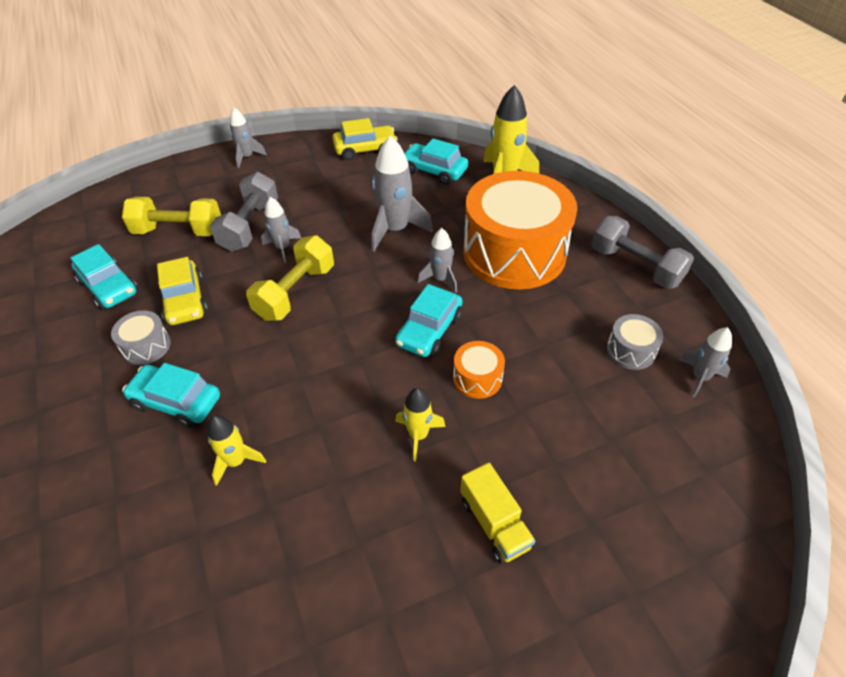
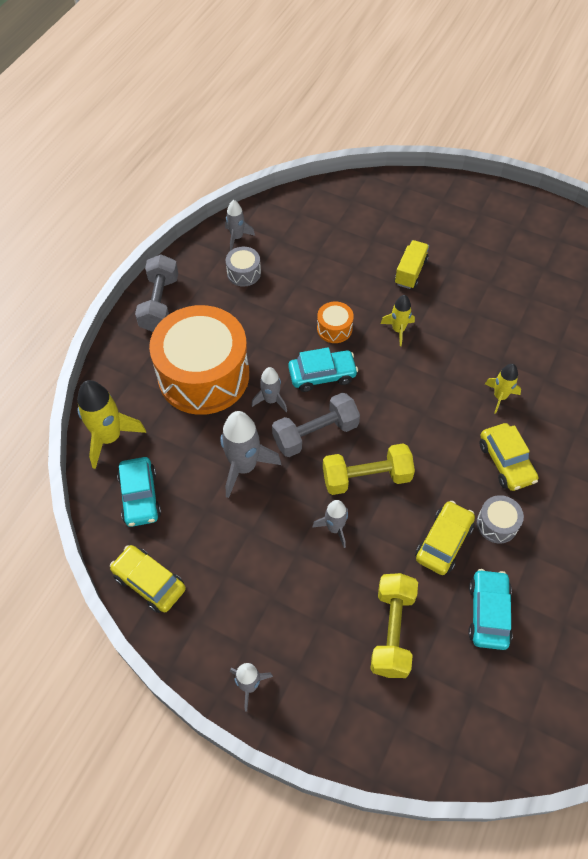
camera: 130 degrees left, 10 degrees up
yellow dumbbell [122,197,221,236] -> yellow dumbbell turned 45 degrees clockwise [370,573,418,678]
turquoise car [122,363,220,428] -> yellow car [479,423,538,491]
grey dumbbell [210,172,278,252] -> grey dumbbell moved to [272,392,360,457]

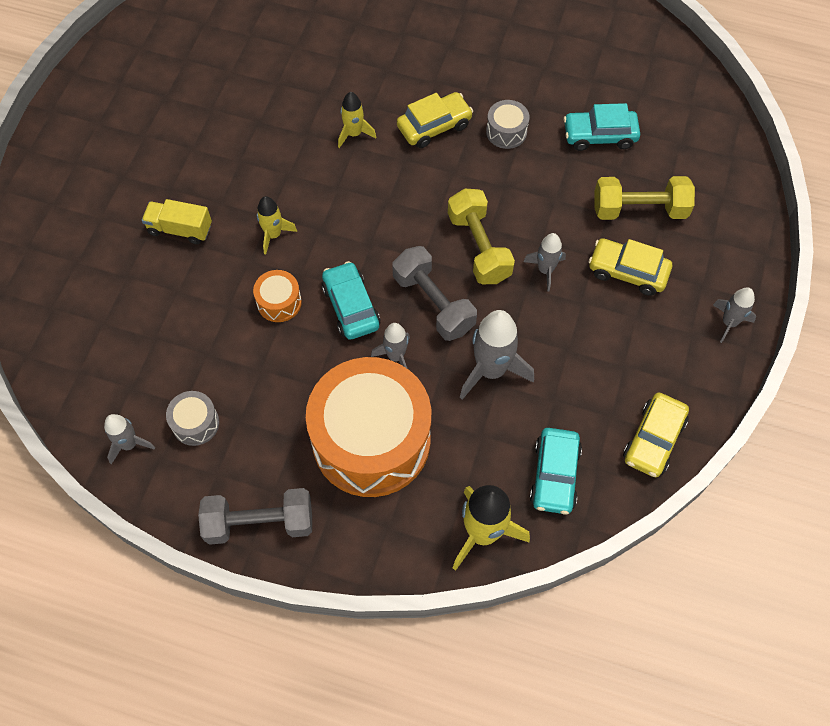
camera: 100 degrees left, 5 degrees up
turquoise car [117,457,161,527] -> turquoise car turned 120 degrees clockwise [530,428,582,514]
yellow car [415,501,475,575] -> yellow car moved to [589,238,672,296]

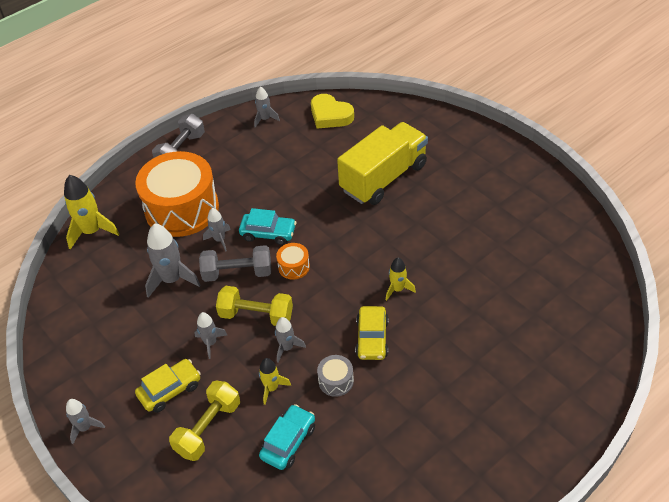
camera: 125 degrees right, 15 degrees down
yellow truck [142,199,212,244] -> yellow truck [337,122,428,205], size x2.19
grey drum [166,391,219,446] -> none
orange drum [253,270,302,322] -> orange drum moved to [276,243,310,279]
yellow rocket [257,196,297,255] -> yellow rocket moved to [259,358,291,405]
turquoise car [530,428,582,514] -> none
yellow car [623,393,689,477] -> none
none -> grey rocket [275,317,306,362]
none -> yellow heart [311,94,354,128]

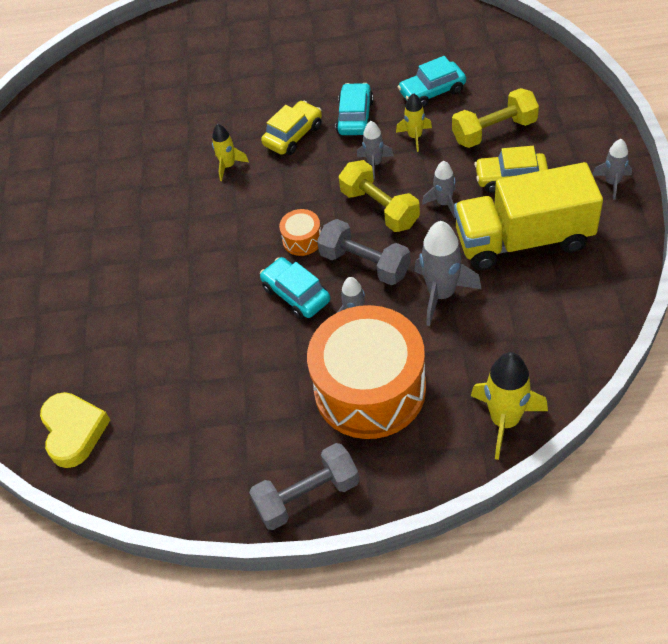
camera: 140 degrees left, 5 degrees up
grey rocket [254,86,280,128] -> none
grey drum [317,355,354,397] -> turquoise car [336,83,374,135]
yellow truck [337,122,428,205] -> yellow truck moved to [454,162,603,271]

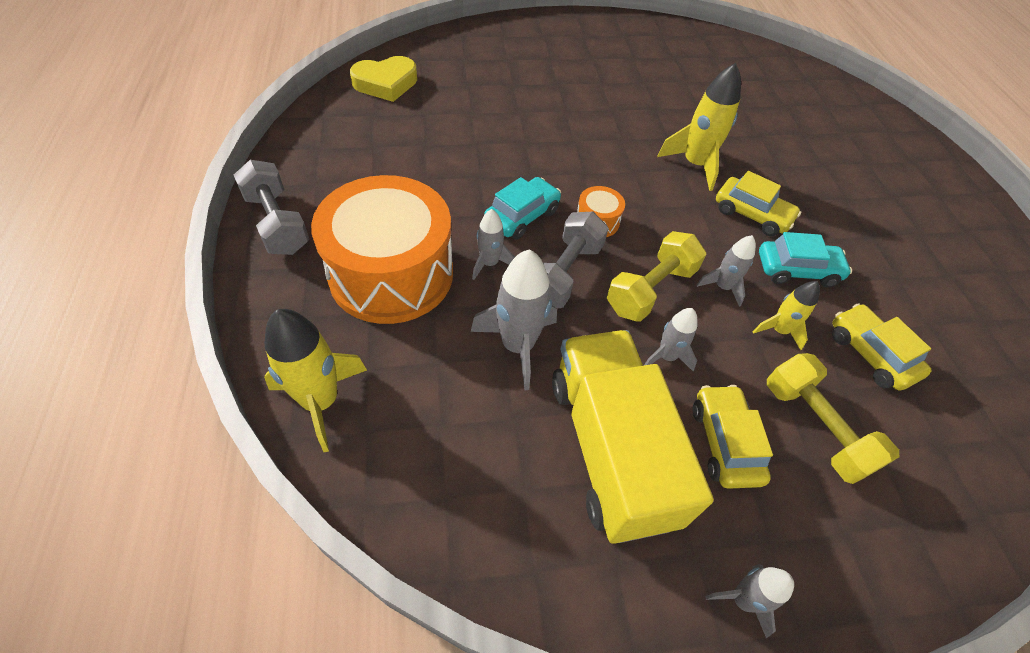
camera: 75 degrees right, 0 degrees up
yellow rocket [212,124,249,181] -> yellow rocket [657,63,741,191], size x1.73
turquoise car [398,56,466,108] -> yellow car [832,303,932,391]

